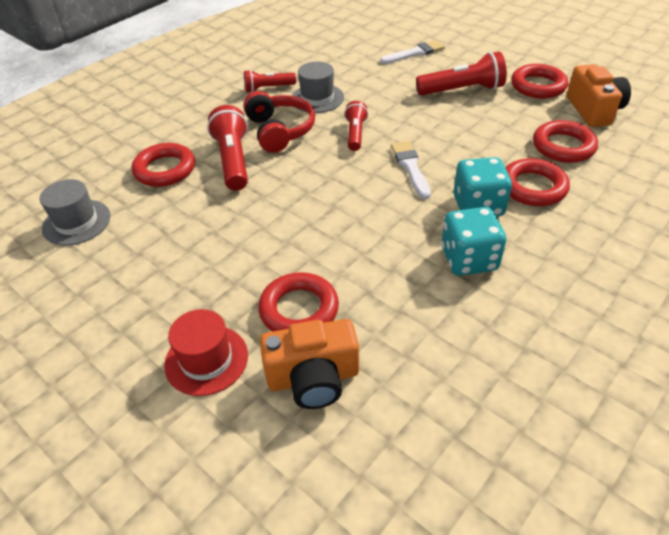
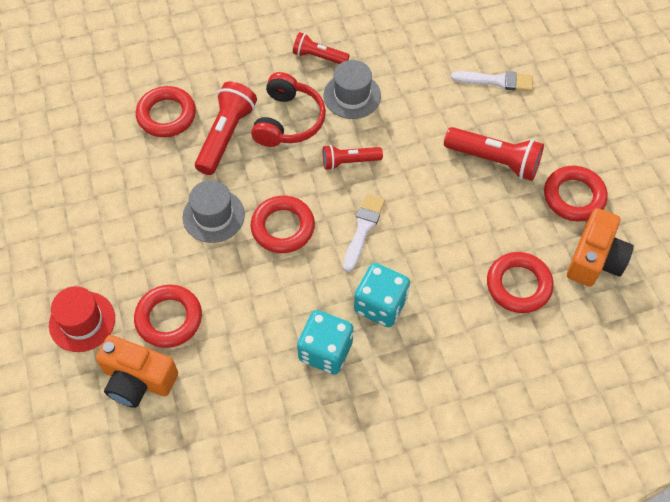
camera: 30 degrees right, 15 degrees up
grey hat [40,179,111,246] -> grey hat moved to [183,180,245,243]
red flashlight [344,101,368,151] -> red flashlight turned 135 degrees counterclockwise [322,145,383,170]
red ring [505,158,570,206] -> red ring moved to [251,196,315,253]

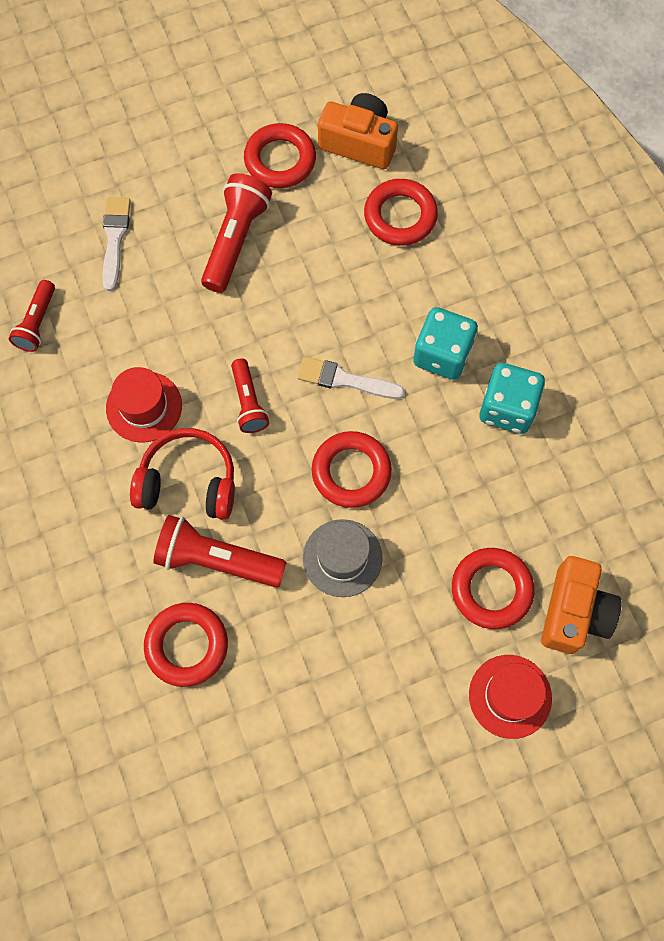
camera: 95 degrees left, 10 degrees up
red flashlight [293,32,350,64] -> red flashlight moved to [9,280,55,352]
grey hat [323,60,381,119] -> red hat [106,367,182,443]

